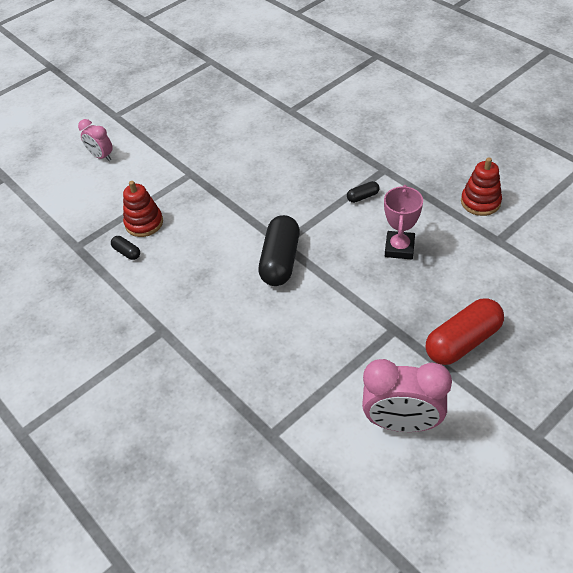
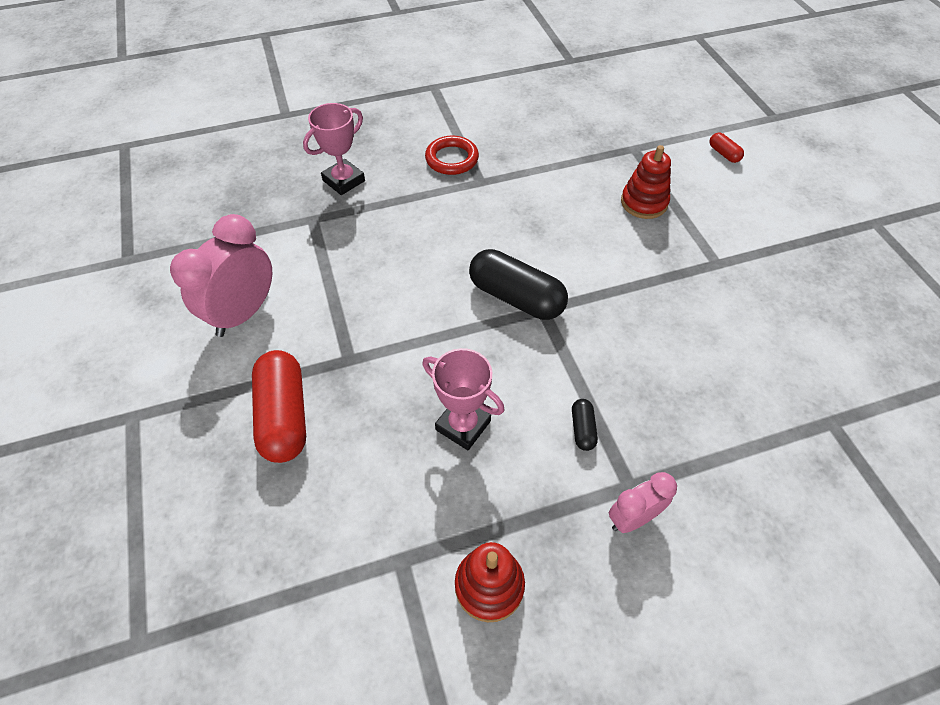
camera: 110 degrees right, 5 degrees up
pink clock [78,119,113,161] -> pink clock moved to [609,472,677,533]
black capsule [111,236,140,260] -> none
none -> pink trophy [303,103,365,195]
none -> red ring [425,136,479,175]
none -> red capsule [710,132,744,163]

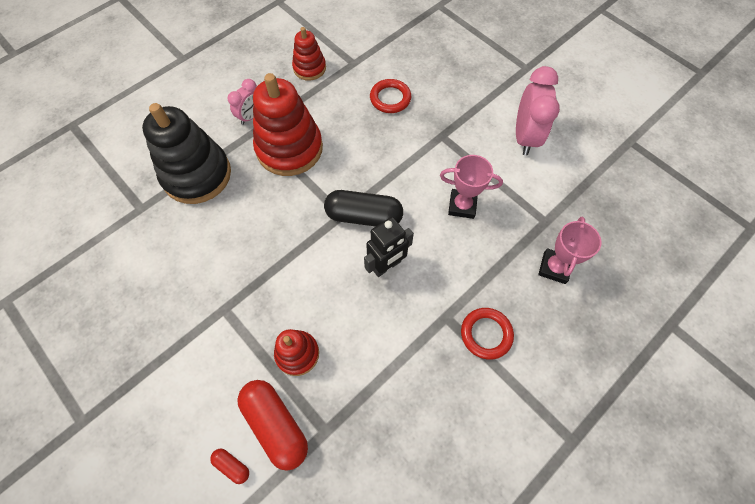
camera: 155 degrees right, 10 degrees up
red capsule [252,350,306,463] -> red capsule moved to [238,380,308,471]
pink trophy [422,348,505,450] -> pink trophy moved to [440,155,503,219]
black capsule [572,399,598,451] -> red stacking toy [253,73,323,176]
none -> black stacking toy [142,103,231,204]
none -> black robot [364,217,414,277]
none -> red ring [370,79,411,113]

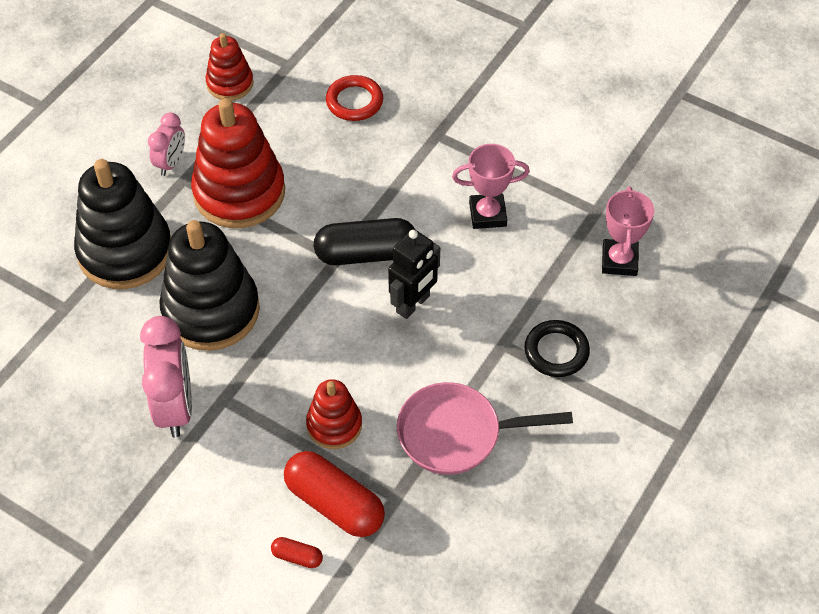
camera: 15 degrees left, 10 degrees down
red ring [461,308,514,360] -> black ring [524,320,590,377]
pink clock [516,66,560,155] -> pink clock moved to [140,316,192,438]
none -> black stacking toy [159,220,260,351]
none -> pink pan [397,382,573,475]

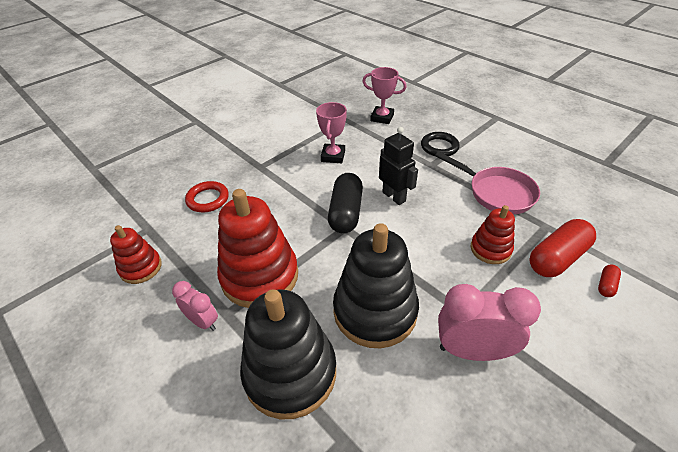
camera: 75 degrees left, 10 degrees down
pink pan [397,382,573,475] -> pink pan turned 60 degrees counterclockwise [435,152,540,215]

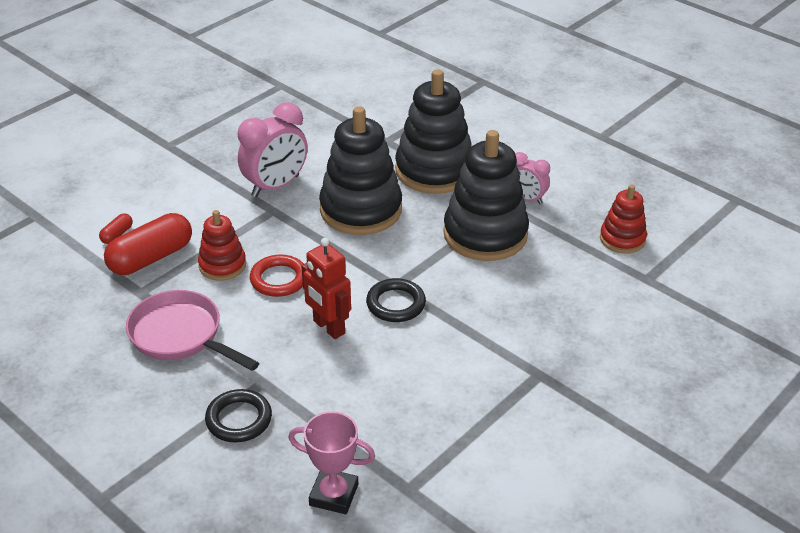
camera: 175 degrees right, 5 degrees down
red ring [185,181,229,212] -> red ring moved to [250,254,304,297]
red stacking toy [217,189,298,308] -> black stacking toy [443,130,529,261]
pink trophy [316,102,347,163] -> none
black capsule [328,173,363,233] -> black ring [366,278,426,322]
black robot [379,127,418,205] -> red robot [301,238,351,339]
pink clock [438,284,541,361] -> pink clock turned 45 degrees counterclockwise [237,102,308,197]

